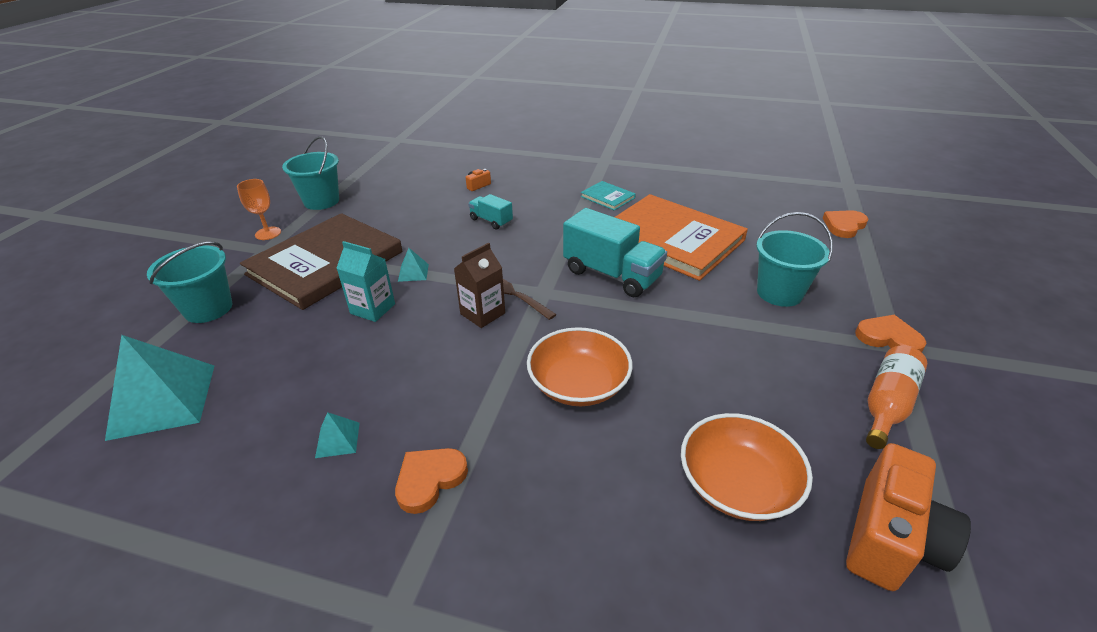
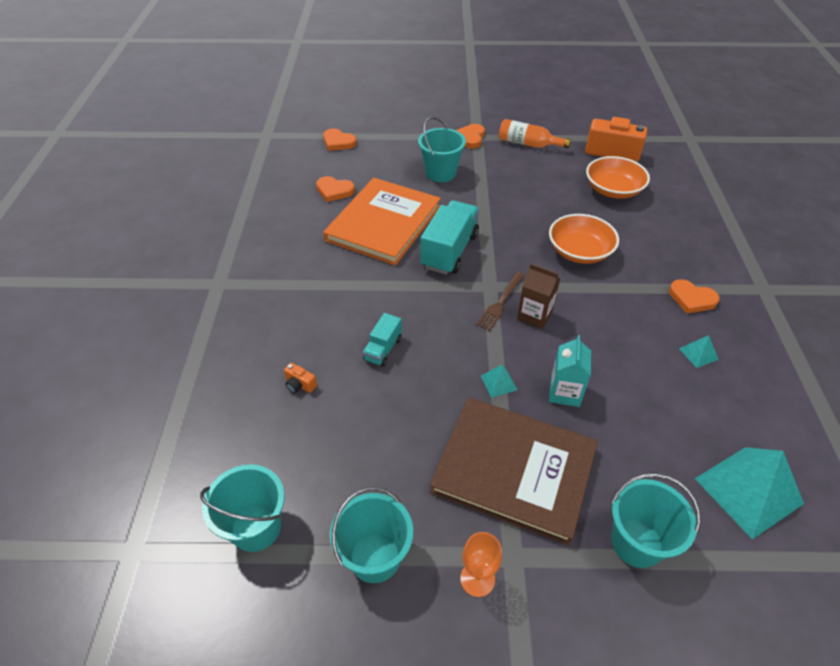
camera: 105 degrees left, 10 degrees up
turquoise book [581,181,636,210] -> none
none -> turquoise bucket [200,464,285,552]
none -> orange heart [316,176,355,202]

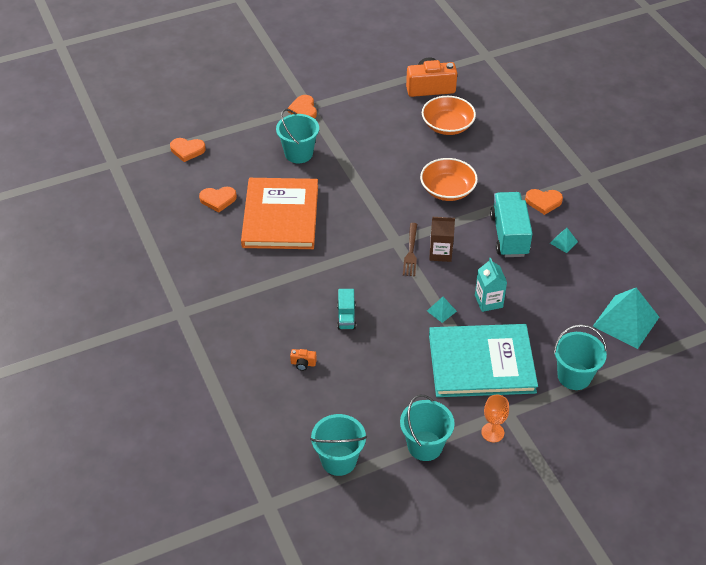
camera: 25 degrees left, 0 degrees up
turquoise truck [421,200,479,275] -> turquoise truck moved to [490,192,533,257]
brown book [430,397,598,545] -> turquoise book [429,324,538,397]
orange bottle [499,119,571,148] -> none

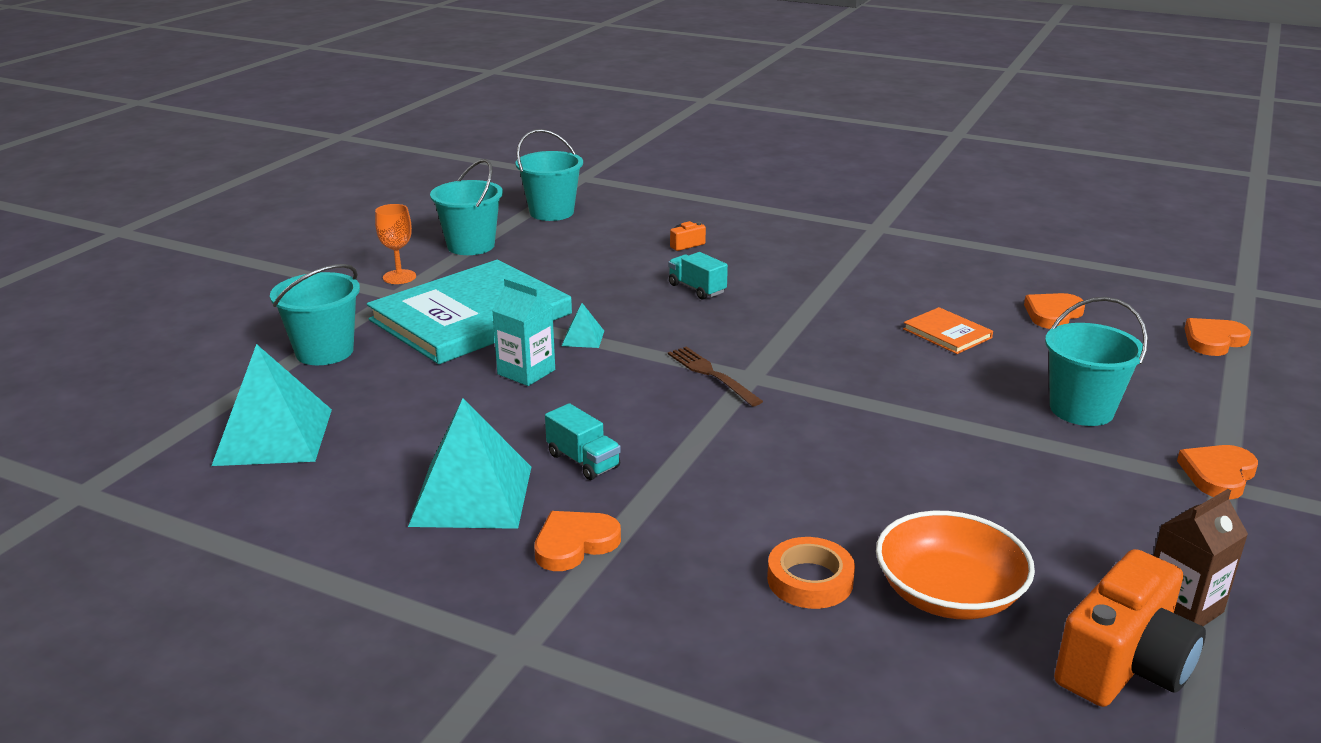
camera: 140 degrees right, 20 degrees down
orange book [241,178,318,249] -> orange book [903,307,993,354], size x0.42
orange heart [288,95,317,119] -> orange heart turned 90 degrees counterclockwise [1177,445,1258,500]
orange bowl [420,158,478,201] -> none
brown carton [429,217,455,262] -> brown carton moved to [1153,489,1248,626]
turquoise truck [490,192,533,257] -> turquoise truck [545,403,621,480], size x0.53
turquoise pyramid [550,228,578,253] -> turquoise pyramid [408,398,531,529], size x2.27
none -> orange tape [767,537,855,609]

